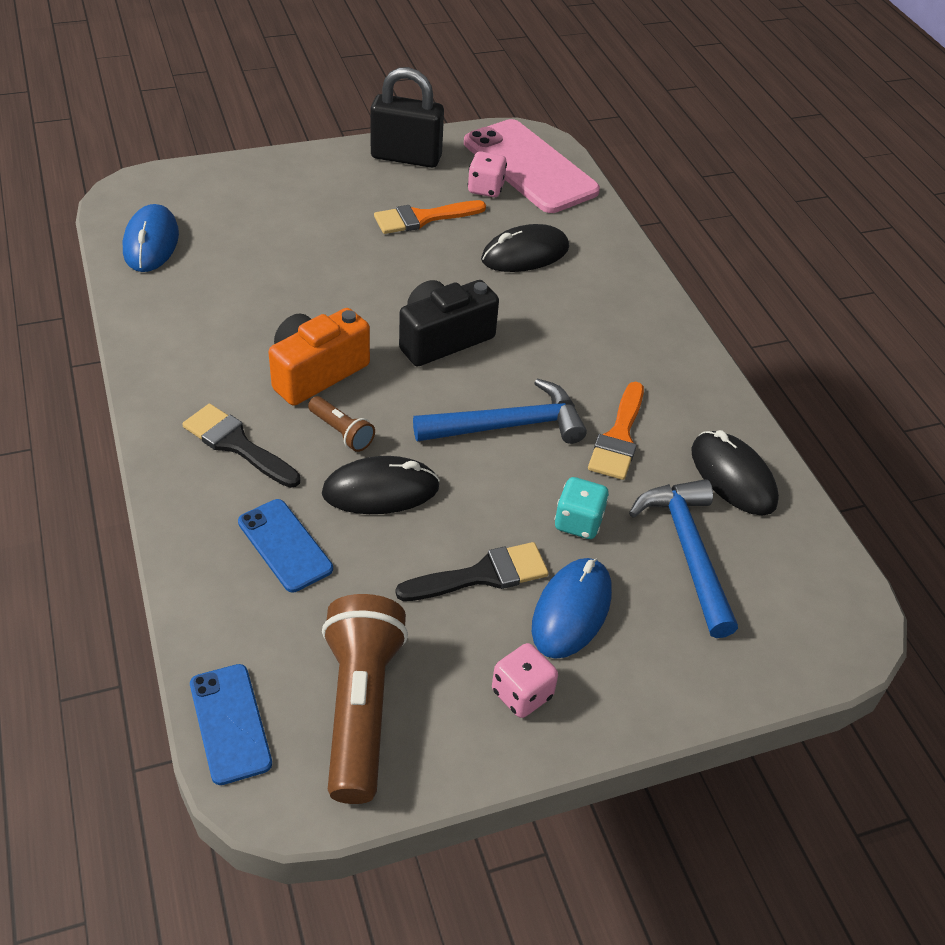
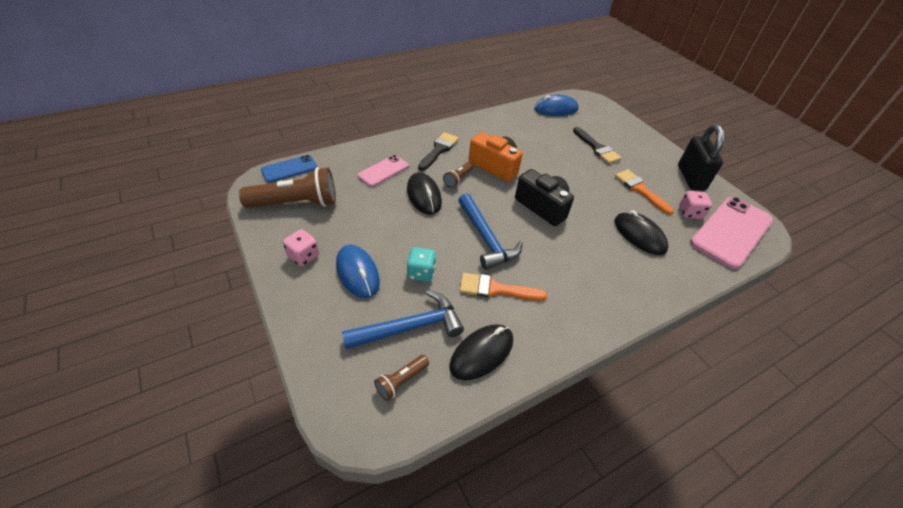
camera: 80 degrees right, 0 degrees up
blue phone [238,499,333,592] -> pink phone [358,155,409,187]
black brush [396,542,549,601] -> black brush moved to [573,127,622,164]
blue mouse [532,558,612,659] -> blue mouse turned 45 degrees clockwise [336,244,380,298]
none -> brown flashlight [374,355,429,401]

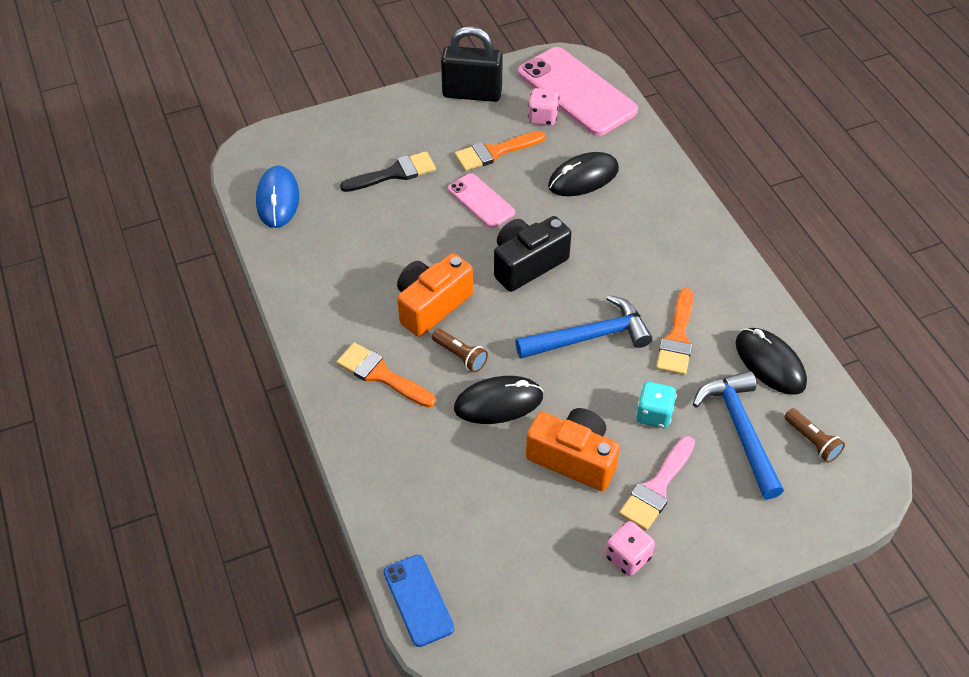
camera: 80 degrees left, 5 degrees up
brown flashlight [239,167,336,208] -> none
blue mouse [336,244,380,298] -> pink brush [619,436,695,531]
pink phone [358,155,409,187] -> pink phone moved to [448,173,515,228]
black brush [418,132,459,171] -> orange brush [337,342,436,408]
none -> orange camera [526,408,620,491]

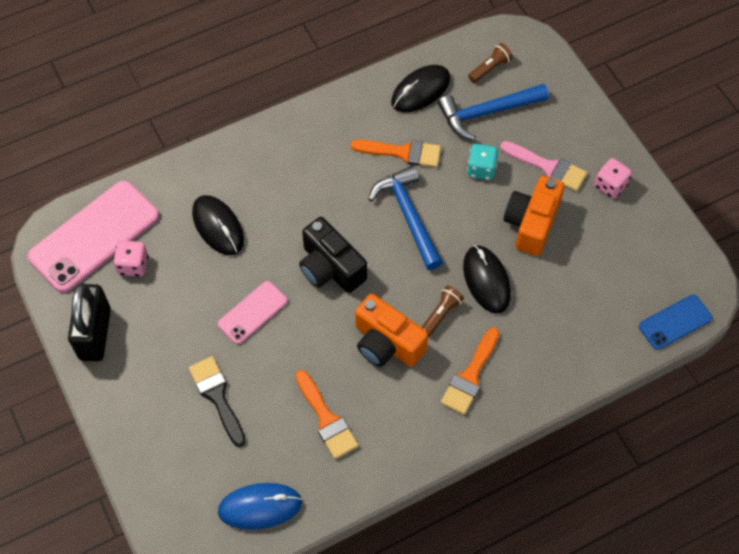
camera: 95 degrees left, 10 degrees up
orange brush [455,131,546,171] -> orange brush moved to [295,370,359,459]

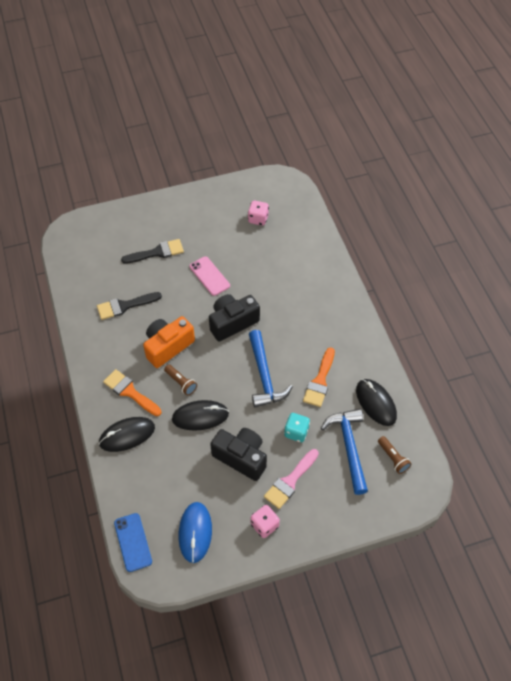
camera: 100 degrees right, 5 degrees down
pink phone [28,181,159,293] -> none
black padlock [68,283,111,361] -> none
black mouse [192,195,244,255] -> black mouse moved to [99,417,155,452]
blue mouse [218,483,302,530] -> blue mouse moved to [179,502,212,563]
orange brush [295,370,359,459] -> black brush [97,292,162,320]
blue hammer [368,166,443,270] -> blue hammer turned 90 degrees clockwise [249,330,293,407]
orange camera [504,176,565,256] -> black camera [210,428,267,481]

